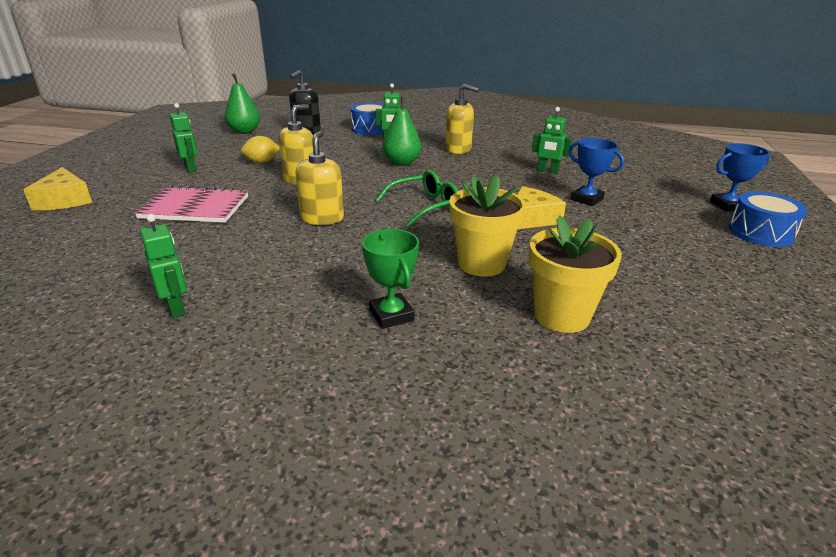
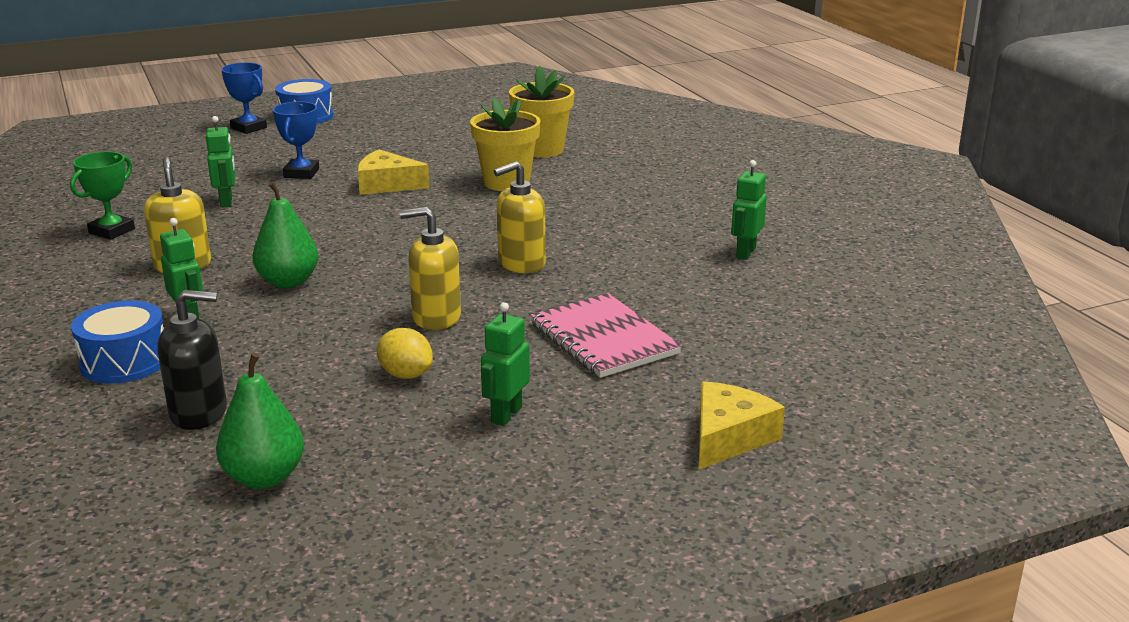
camera: 125 degrees left, 5 degrees down
green trophy [362,229,419,329] -> green trophy moved to [70,151,135,240]
green glasses [376,170,458,227] -> none

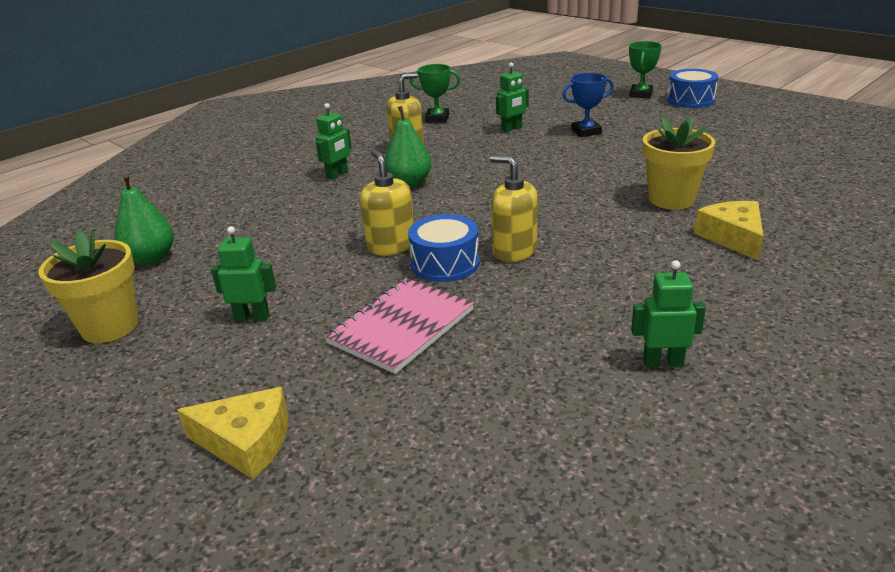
camera: 70 degrees right, 5 degrees up
blue drum [71,300,164,384] -> blue drum moved to [408,214,479,282]
black soap dispenser [157,290,227,430] -> none
blue trophy [221,62,267,134] -> green trophy [629,41,662,98]
yellow cheese [358,150,429,195] -> yellow cheese moved to [694,201,763,261]
yellow lemon [377,328,433,379] -> none
yellow flower pot [509,66,574,158] -> yellow flower pot moved to [38,229,138,343]

